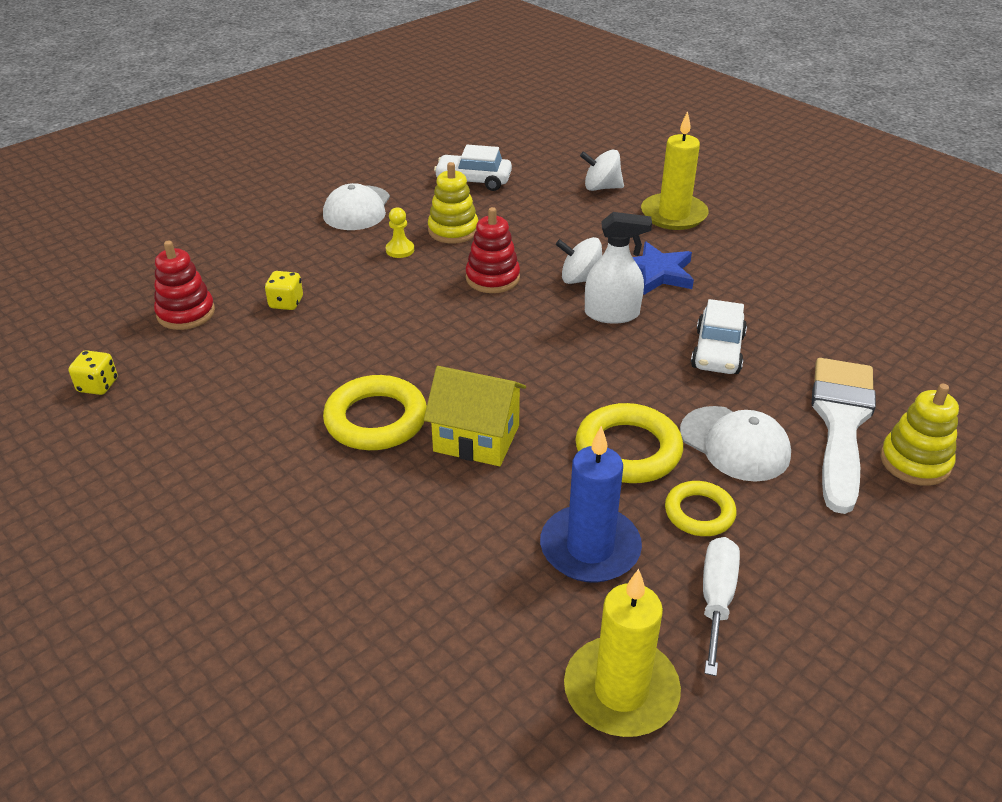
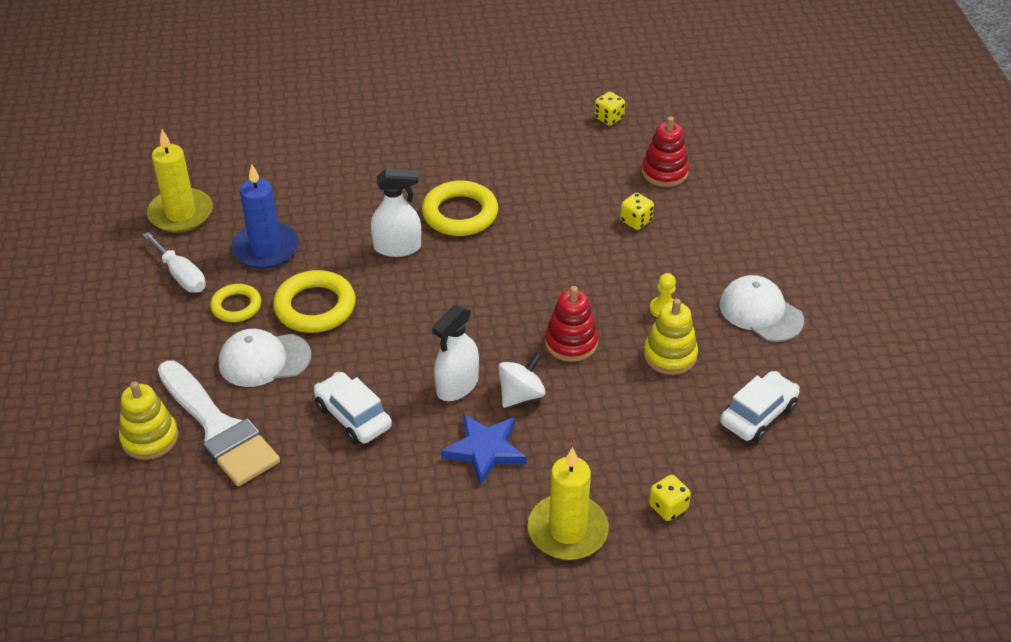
camera: 125 degrees right, 5 degrees up
yellow house [424,366,526,466] -> white spray bottle [371,169,421,257]
white spinning top [580,150,624,191] -> yellow dice [649,475,691,521]

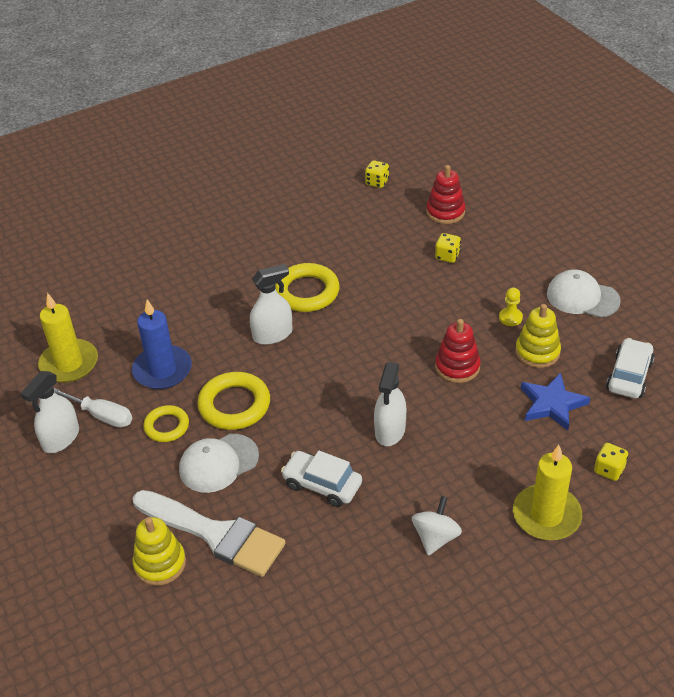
camera: 20 degrees left, 0 degrees up
blue star [441,414,527,486] -> blue star moved to [521,372,590,431]
white spinning top [498,352,545,408] -> white spinning top moved to [412,496,462,556]
none -> white spray bottle [21,371,79,453]

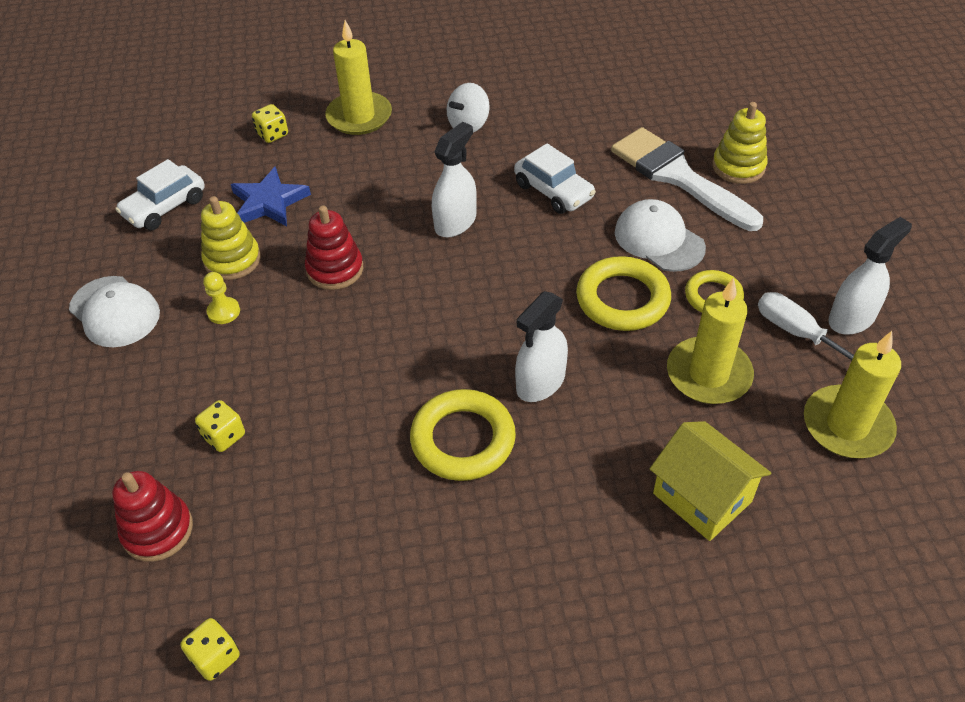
camera: 160 degrees left, 5 degrees up
blue candle [132,299,192,389] -> yellow candle [667,278,754,404]
white cap [179,434,259,493] -> white cap turned 120 degrees counterclockwise [615,199,706,272]
white spray bottle [250,264,292,345] -> white spray bottle turned 45 degrees counterclockwise [515,291,568,402]
none -> yellow house [650,421,771,541]

